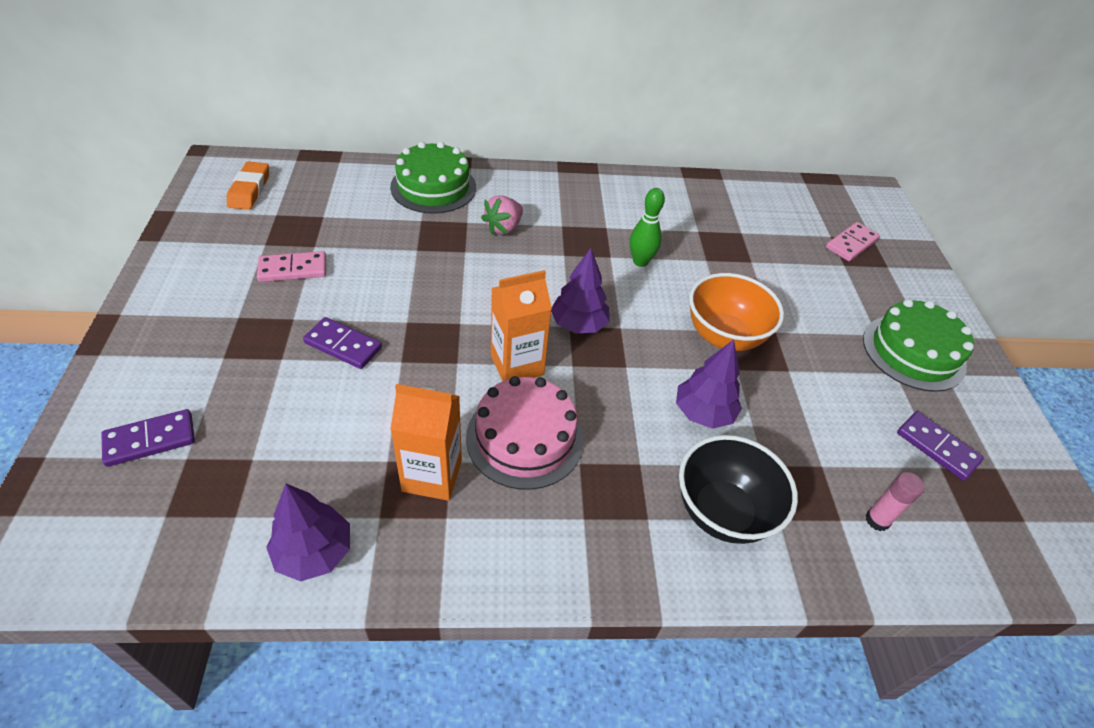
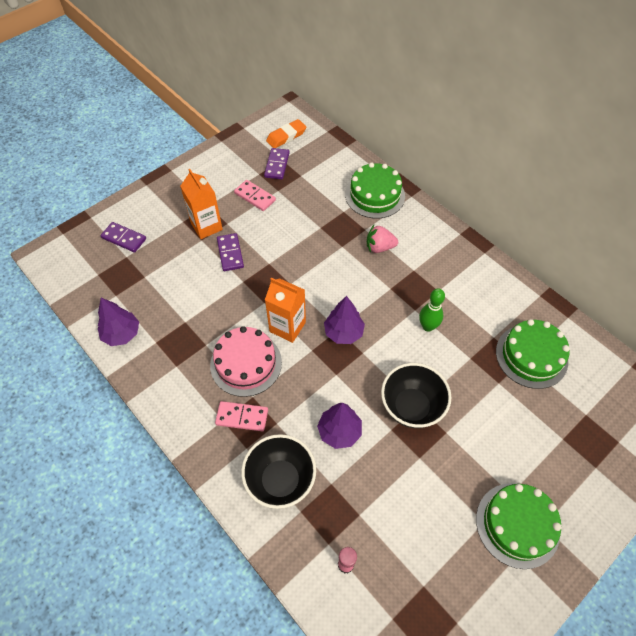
camera: 55 degrees right, 10 degrees up
orange carton [390,384,462,501] -> orange carton moved to [180,169,223,239]
orange bowl [689,273,784,351] -> black bowl [381,363,452,428]
pink domino [826,222,880,261] -> pink domino moved to [215,401,268,431]
purple domino [897,411,984,481] -> purple domino moved to [264,148,290,179]
none -> green cake [496,319,570,389]

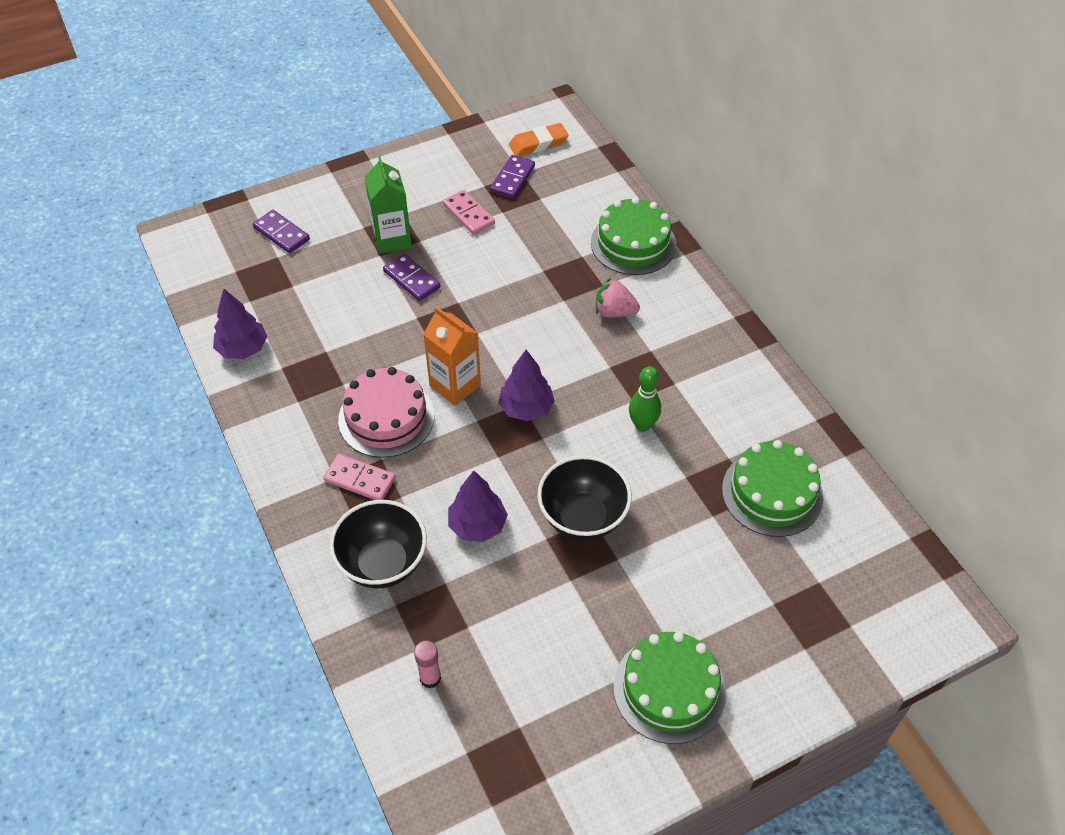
camera: 15 degrees right, 5 degrees down
orange carton [180,169,223,239] -> green carton [364,156,412,254]
purple domino [217,233,244,271] -> purple domino turned 45 degrees counterclockwise [383,254,441,301]

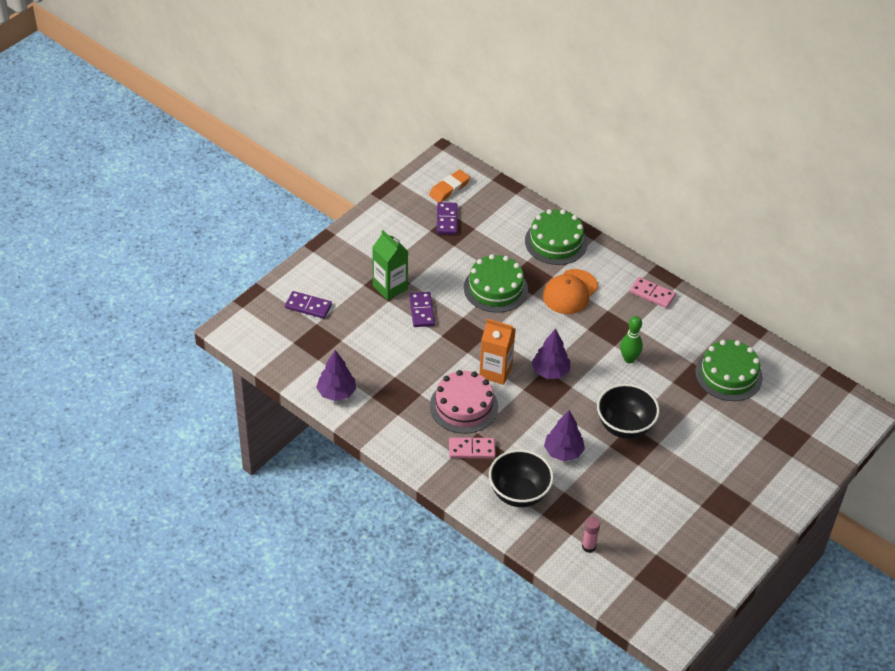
camera: 25 degrees left, 5 degrees down
purple domino [383,254,441,301] -> purple domino turned 60 degrees clockwise [409,292,435,327]
pink domino [443,190,495,235] -> pink domino moved to [630,277,676,308]
pink strawberry [596,278,640,318] -> orange cap [543,269,598,314]
green cake [613,632,726,744] -> green cake moved to [464,254,528,313]

